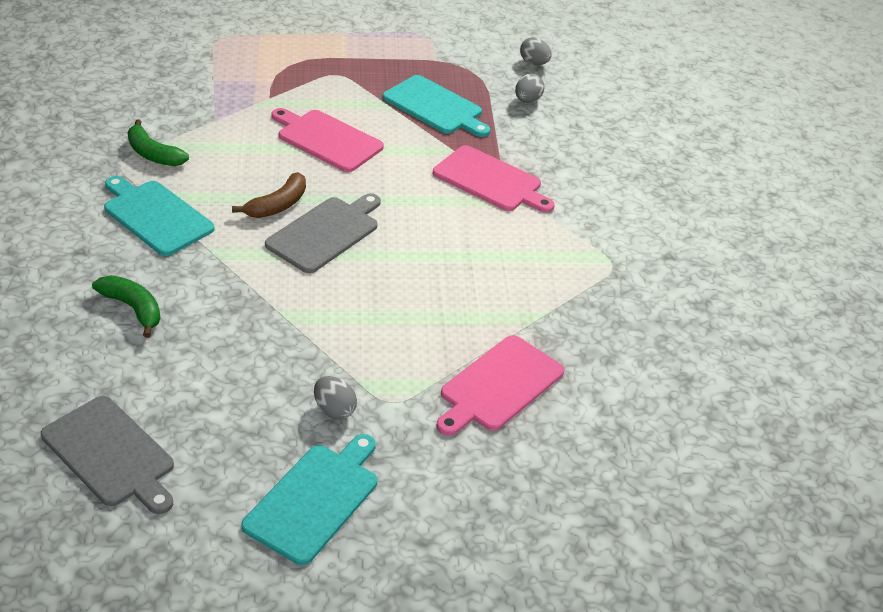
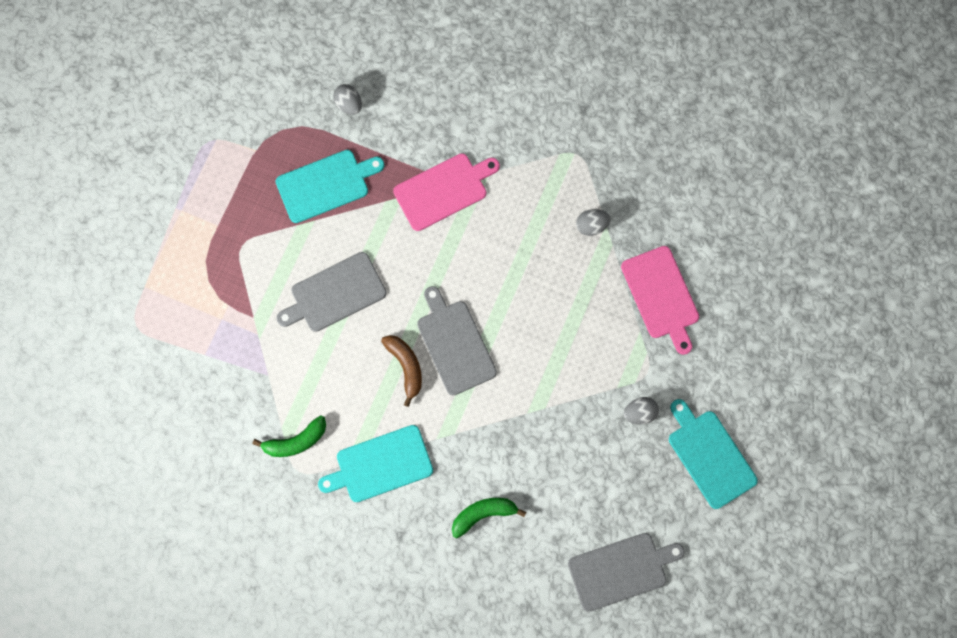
camera: 60 degrees left, 35 degrees up
pink cutting board [271,108,384,172] -> grey cutting board [277,252,386,332]
grey egg [520,37,551,65] -> grey egg moved to [576,209,611,236]

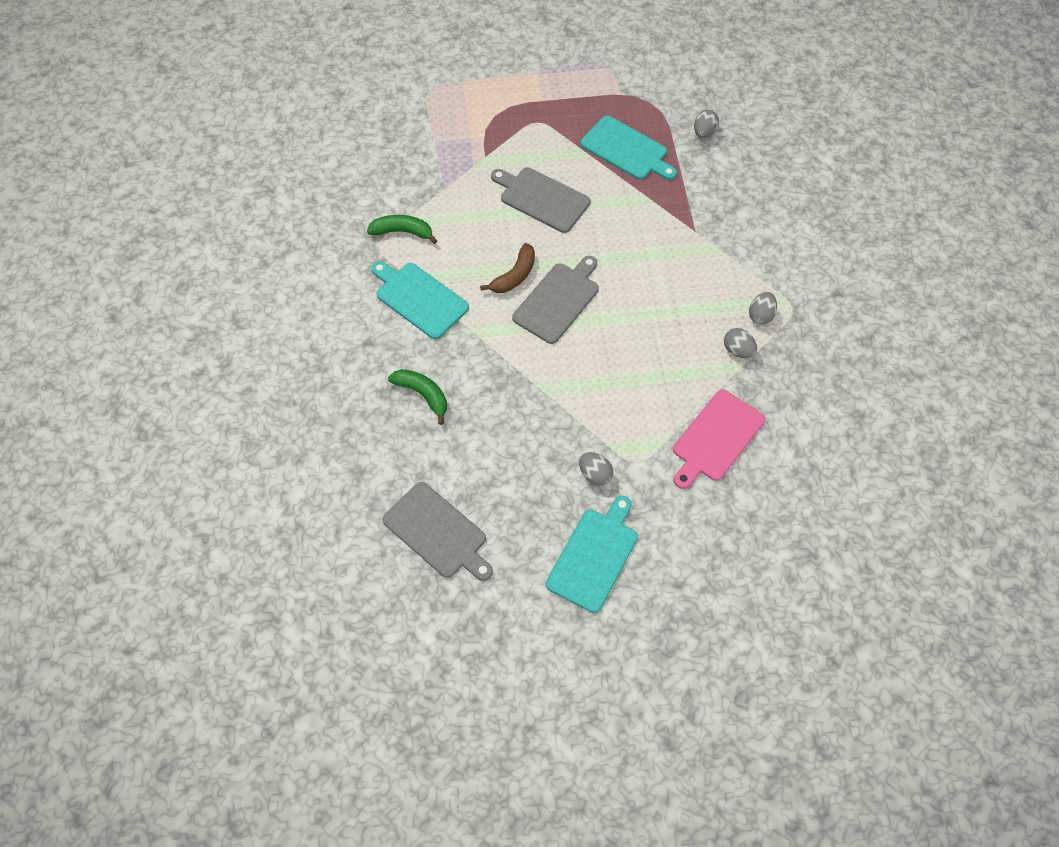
camera: 60 degrees right, 15 degrees down
green banana [252,415,326,457] -> green banana turned 150 degrees clockwise [367,215,437,244]
pink cutting board [393,153,500,231] -> none
none -> grey egg [749,292,777,325]

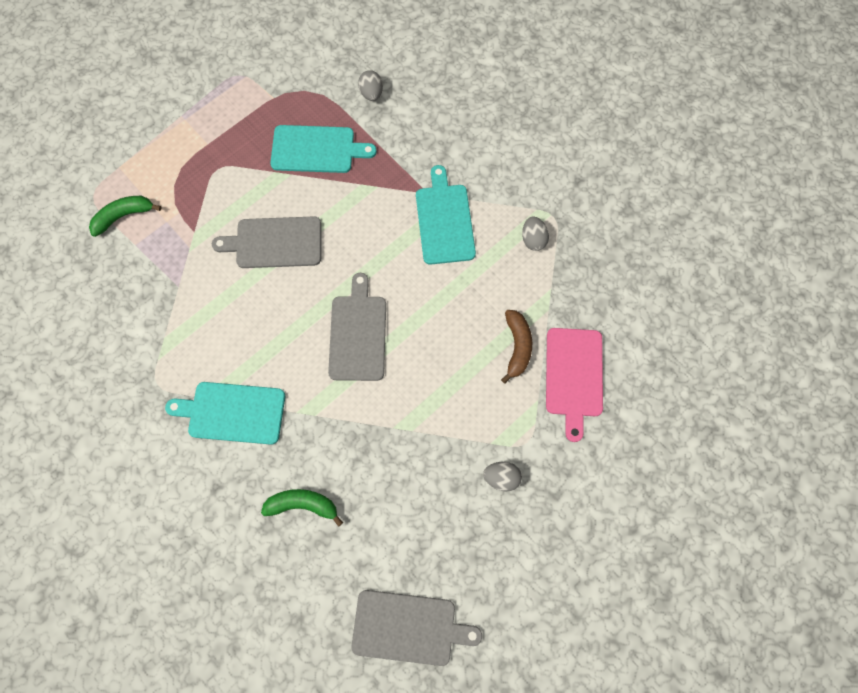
camera: 35 degrees left, 10 degrees up
green banana [367,215,437,244] -> green banana moved to [89,196,162,237]
brown banana [480,243,535,293] -> brown banana moved to [501,310,532,383]
turquoise cutting board [546,496,638,613] -> turquoise cutting board moved to [416,165,476,265]
grey egg [724,328,757,358] -> none

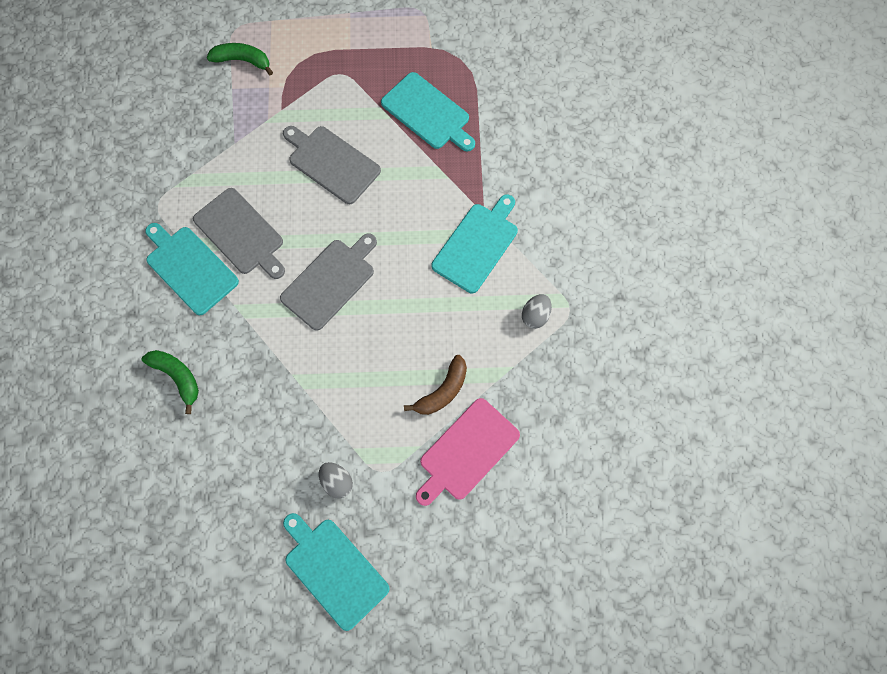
camera: 40 degrees right, 0 degrees up
grey cutting board [351,590,482,666] -> grey cutting board moved to [193,188,285,279]
grey egg [358,70,383,101] -> none
none -> turquoise cutting board [283,513,389,631]

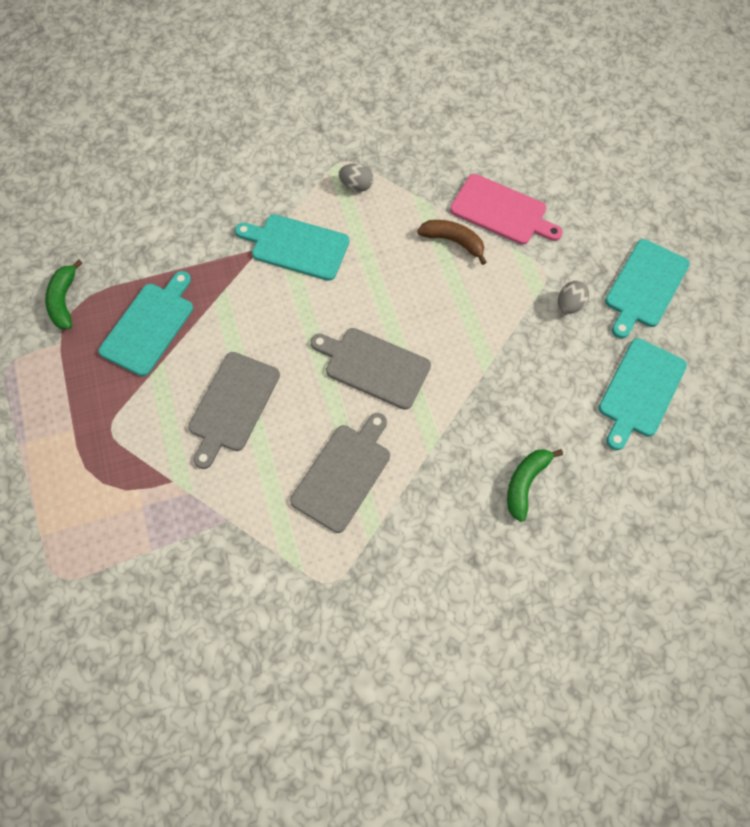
camera: 105 degrees left, 5 degrees down
turquoise cutting board [145,223,239,315] -> turquoise cutting board moved to [598,338,687,450]
green banana [207,43,273,76] -> green banana moved to [45,260,83,329]

